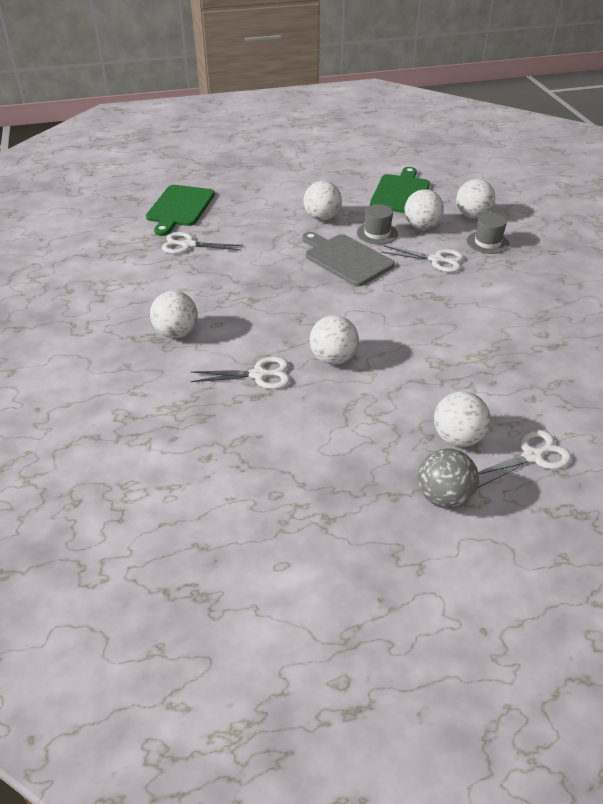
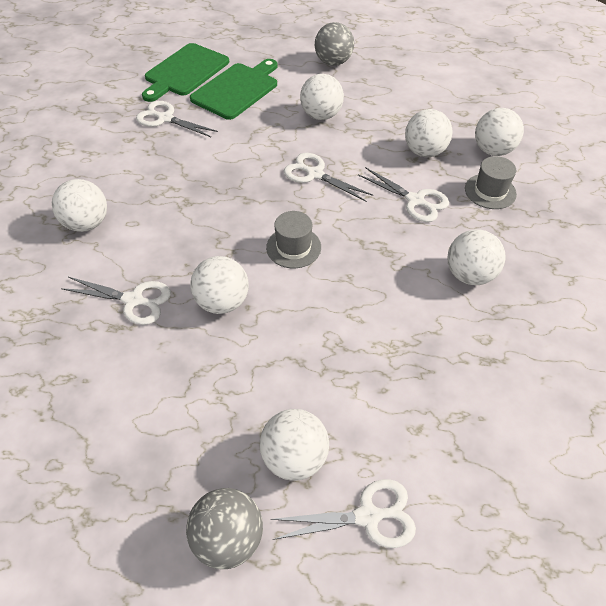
camera: 20 degrees right, 10 degrees up
grey cutting board [302,232,395,286] -> white scissors [284,153,373,202]
grey hat [357,204,398,245] -> grey hat moved to [266,211,321,268]
green cutting board [370,167,430,213] -> green cutting board moved to [190,59,278,120]
none -> grey ball [315,22,354,66]
none -> white ball [447,229,506,285]

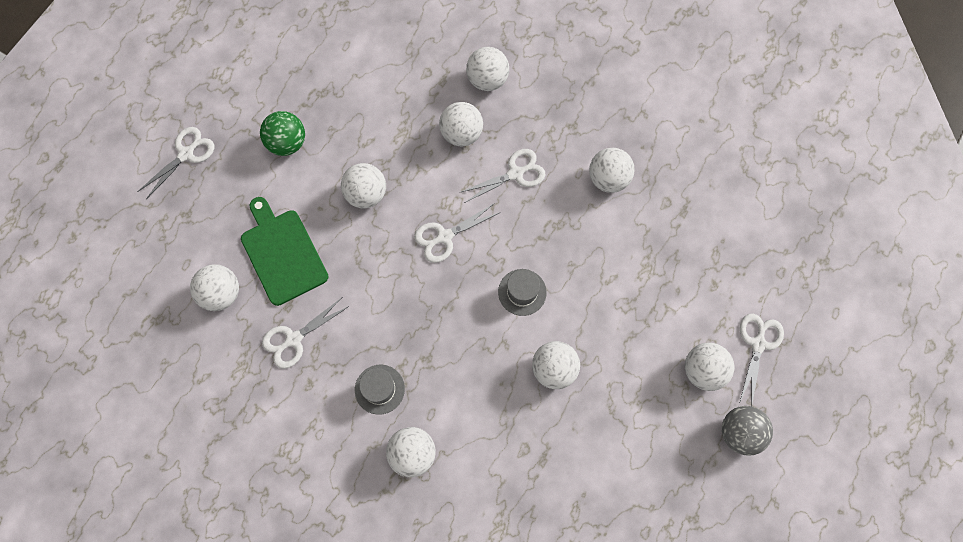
camera: 65 degrees left, 20 degrees up
white scissors [61,277,171,325] -> white scissors moved to [137,127,214,199]
green cutting board [142,43,229,102] -> white ball [190,264,239,311]
grey ball [315,22,354,66] -> green ball [260,111,305,156]
grey hat [465,156,517,209] -> grey hat moved to [355,365,405,415]

